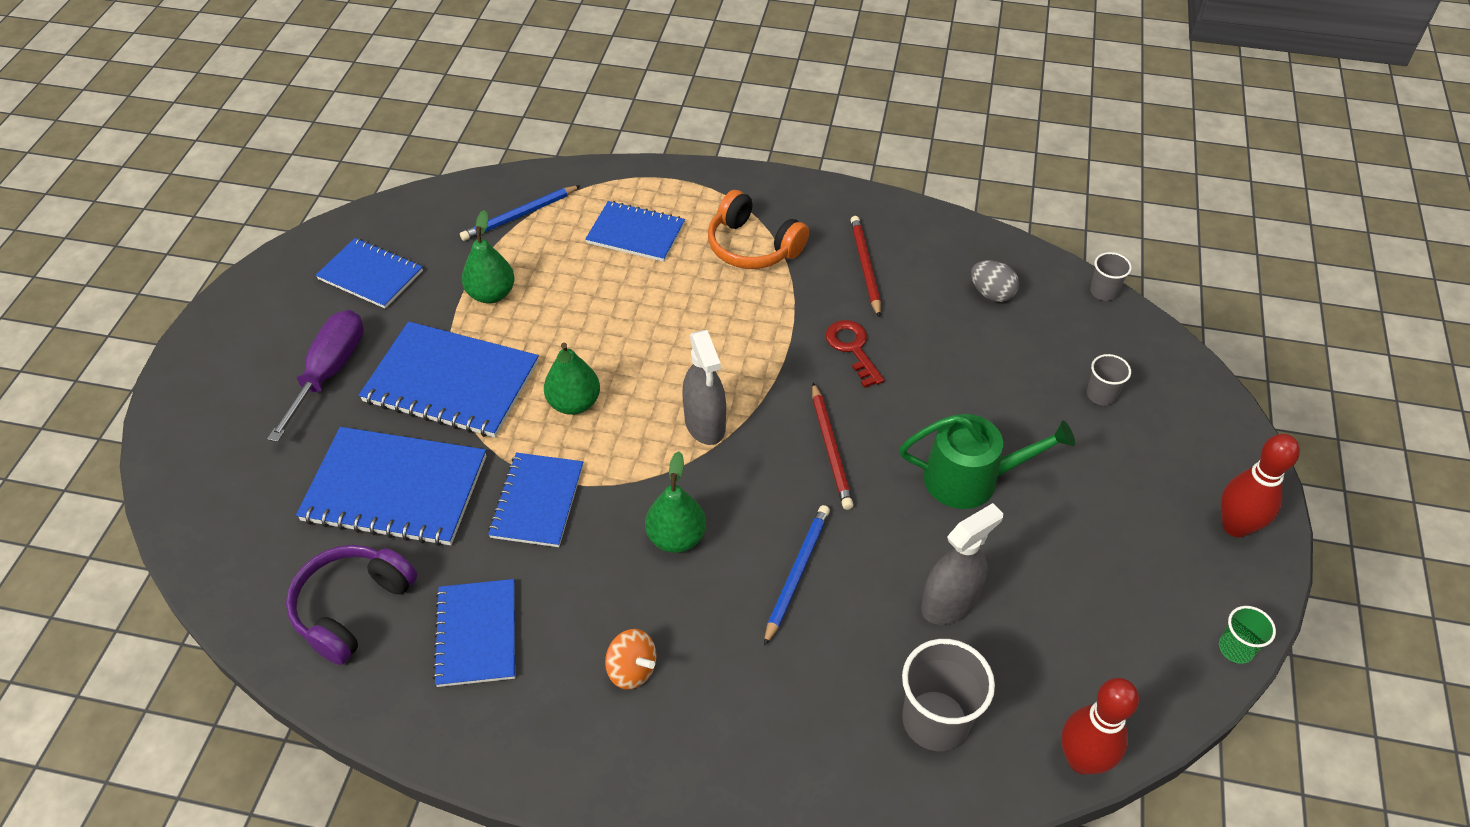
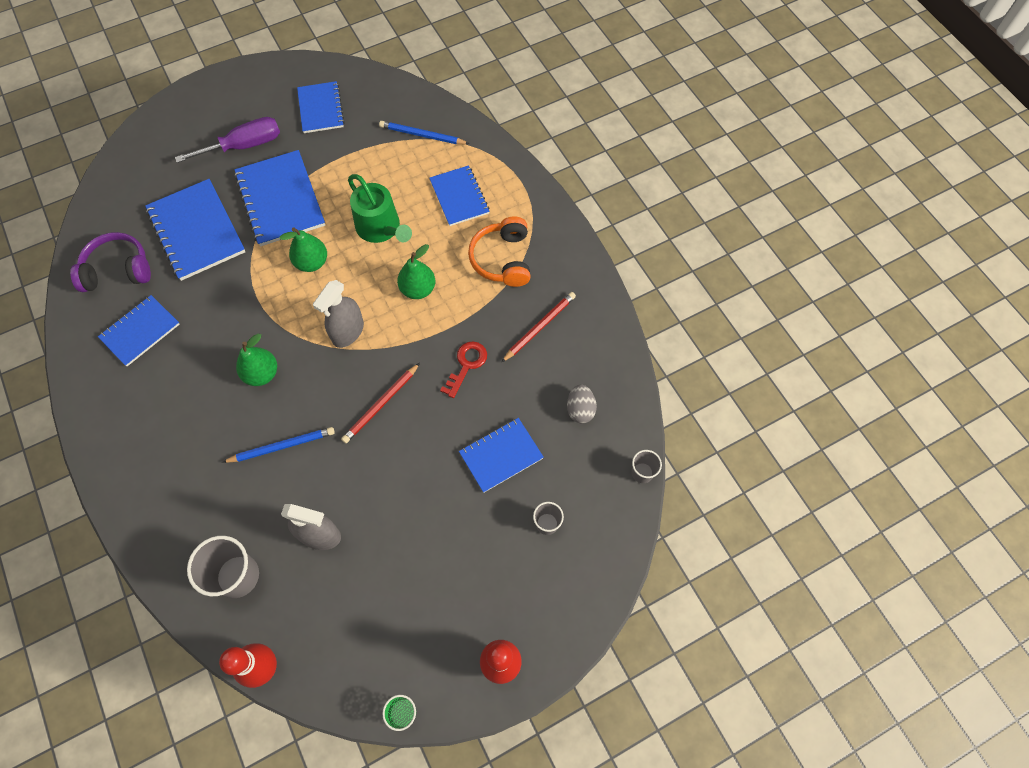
camera: 50 degrees right, 15 degrees up
green pear [462,210,515,304] -> green pear moved to [397,244,435,299]
blue notebook [488,453,583,547] -> blue notebook moved to [459,418,544,493]
orange spinning top [605,629,657,690] -> none
green watering can [899,414,1075,509] -> green watering can moved to [348,174,412,243]

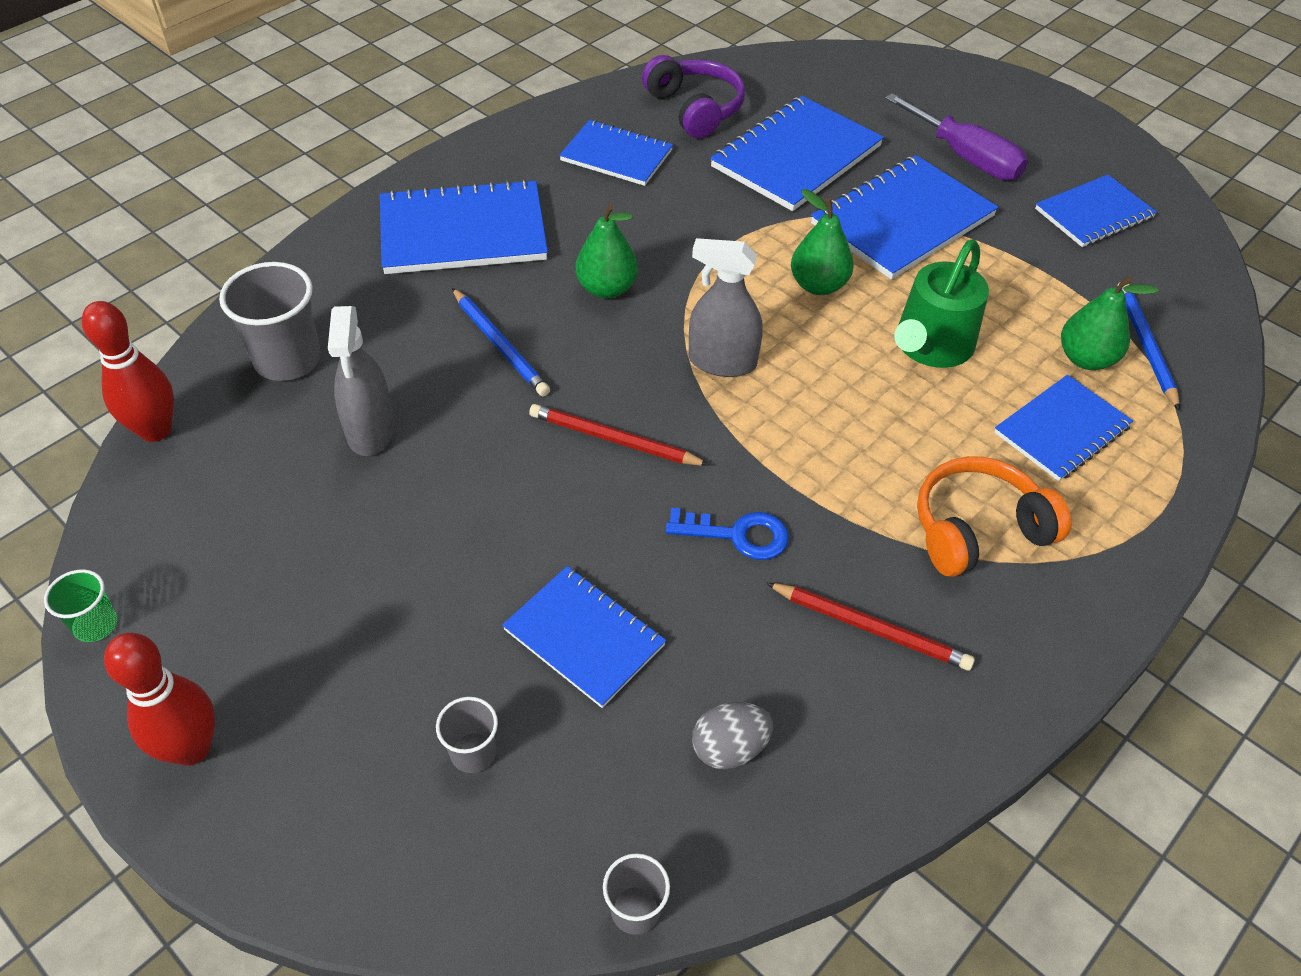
camera: 70 degrees right, 15 degrees down
green pear [397,244,435,299] -> green pear moved to [1061,276,1159,370]
red key [440,341,487,398] -> blue key [666,508,789,560]
none -> blue notebook [380,179,548,274]

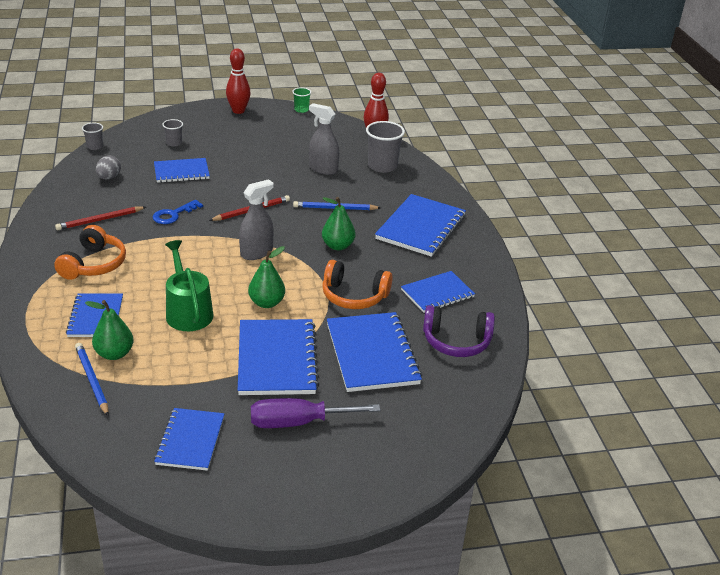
camera: 125 degrees right, 15 degrees down
blue pencil [1117,282,1180,411] -> blue pencil turned 150 degrees counterclockwise [75,343,109,416]
none -> orange headphones [322,260,393,309]

